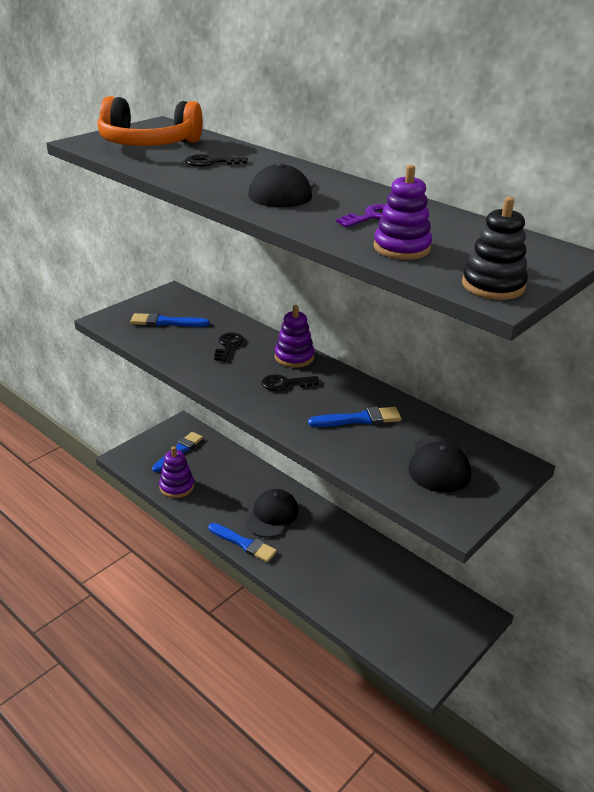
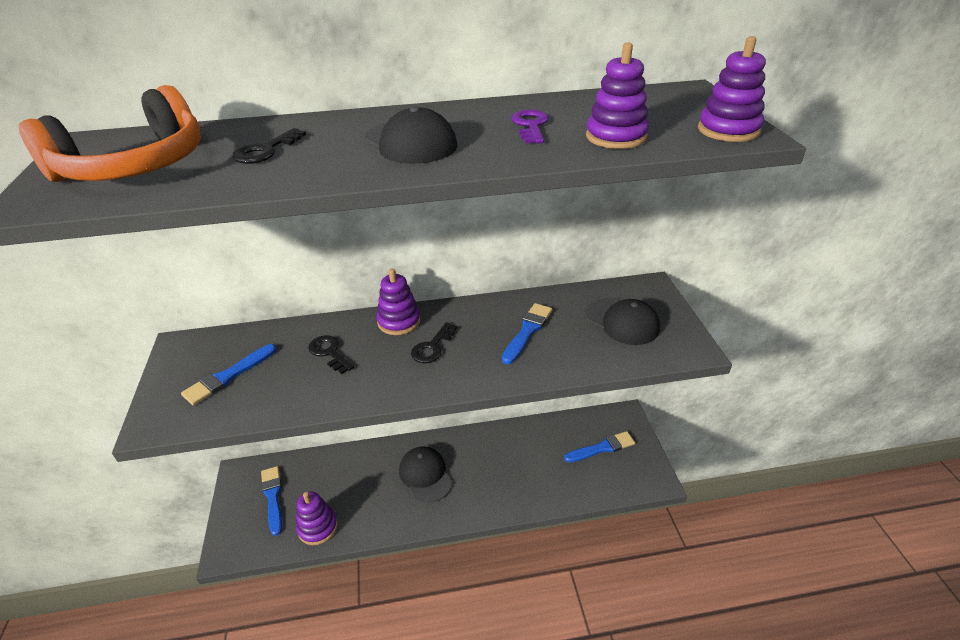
camera: 50 degrees left, 5 degrees up
blue brush [208,523,277,562] -> blue brush moved to [564,431,635,463]
black stacking toy [462,197,528,300] -> purple stacking toy [698,36,766,142]

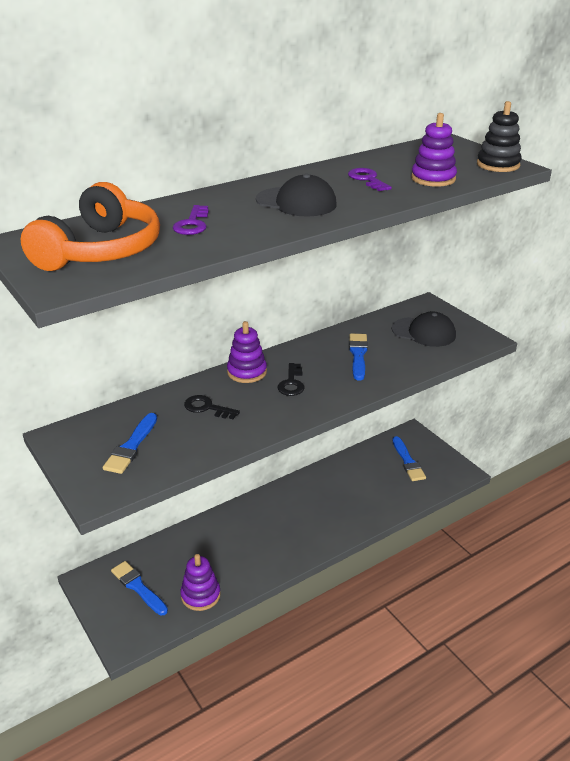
camera: 25 degrees left, 5 degrees down
black key [232,128,306,164] -> purple key [173,205,209,235]
black cap [399,446,452,503] -> none
blue brush [564,431,635,463] -> blue brush turned 120 degrees clockwise [392,436,426,481]
purple stacking toy [698,36,766,142] -> black stacking toy [477,101,522,172]

